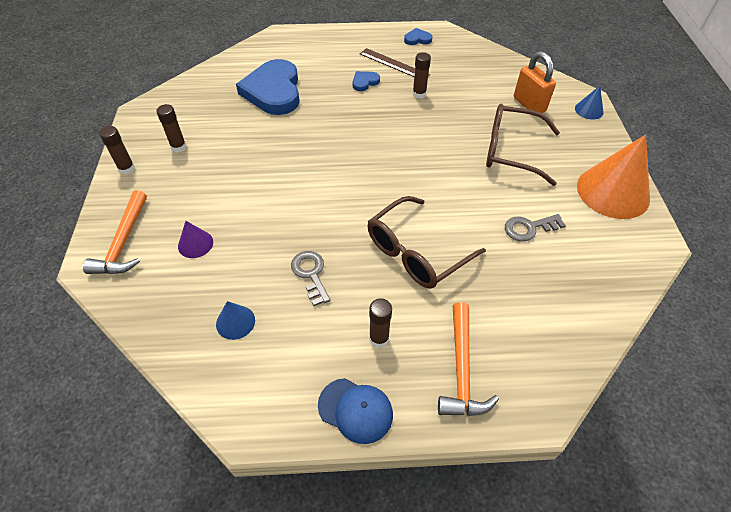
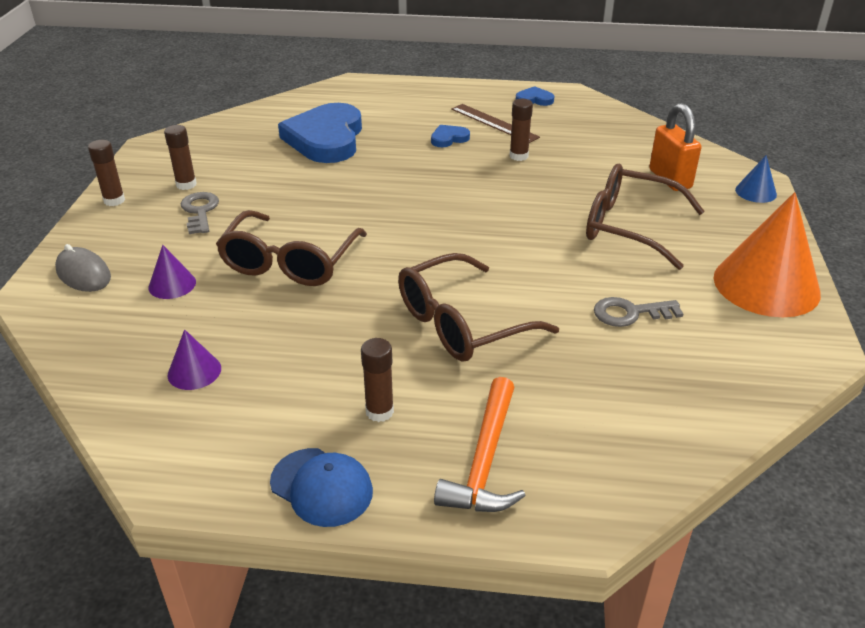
camera: 10 degrees right, 15 degrees down
orange hammer [83,190,147,274] -> grey mouse [55,244,111,292]
blue cone [216,301,255,340] -> purple cone [168,329,221,390]
grey key [291,251,331,306] -> grey key moved to [181,192,219,234]
none -> brown glasses [216,210,367,286]

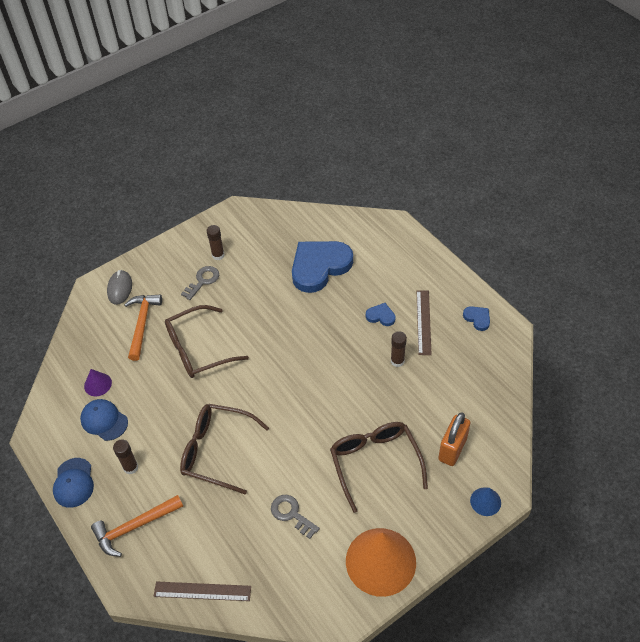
camera: 50 degrees right, 15 degrees up
brown glue stick [88,140,125,206] -> none
purple cone [148,245,196,299] -> orange hammer [124,294,162,361]
none -> blue cap [80,399,128,441]
none -> brown ruler [154,582,251,601]

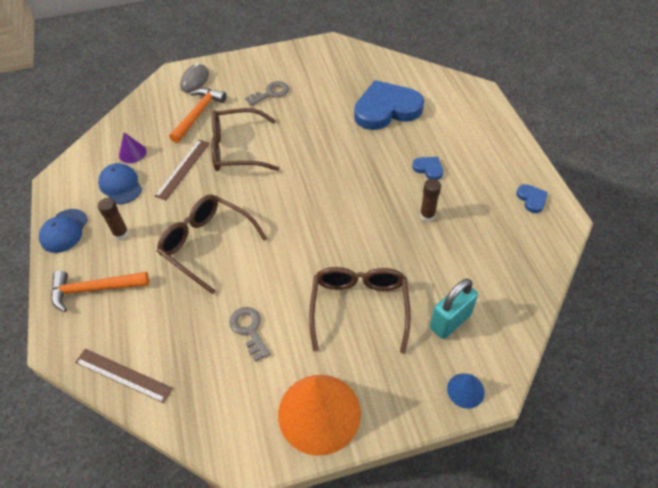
camera: 20 degrees right, 0 degrees up
brown glue stick [207,225,225,260] -> none
brown ruler [417,290,432,355] -> brown ruler moved to [155,140,210,200]
orange padlock [438,413,470,466] -> turquoise padlock [430,279,478,339]

